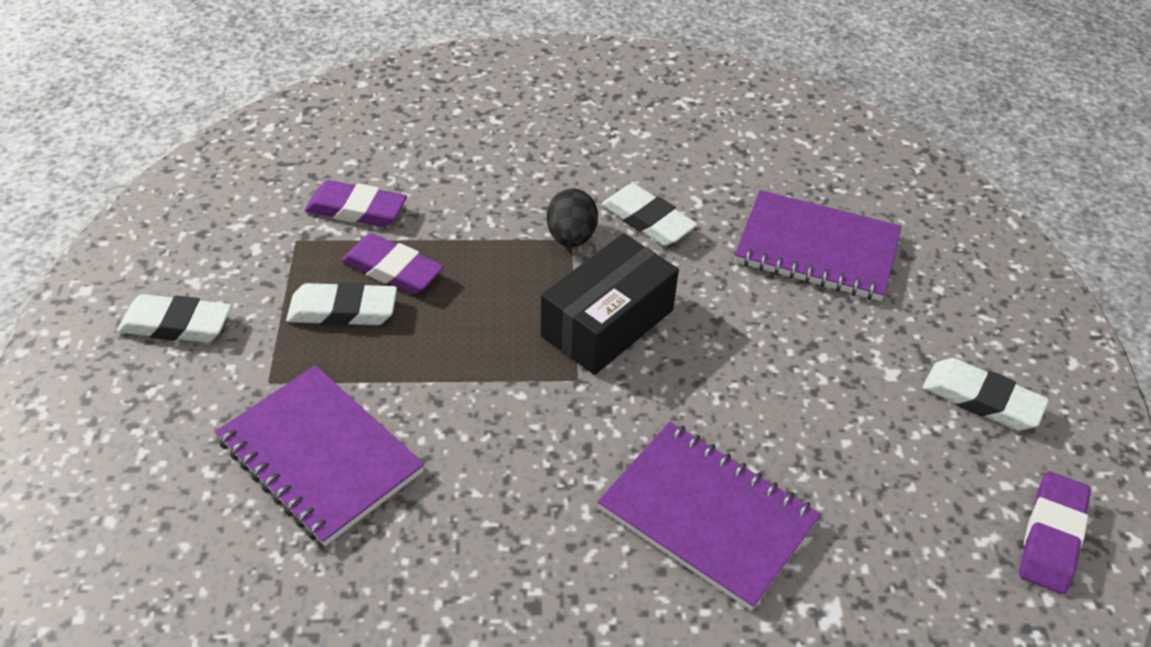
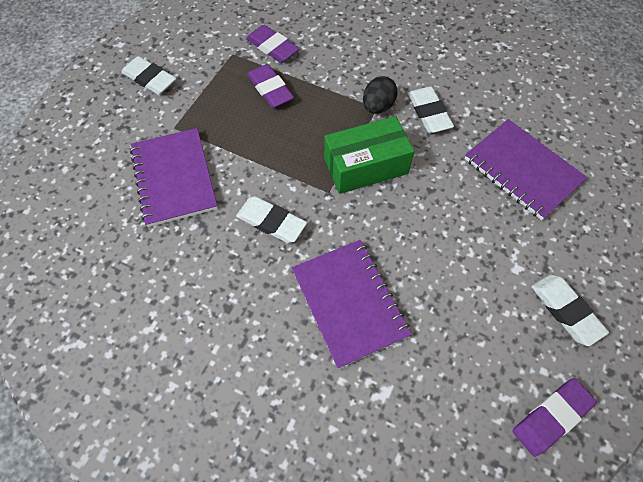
camera: 30 degrees right, 15 degrees up
white eraser [286,282,397,326] -> white eraser moved to [236,196,307,243]
black box [541,233,679,375] -> green box [324,116,414,194]

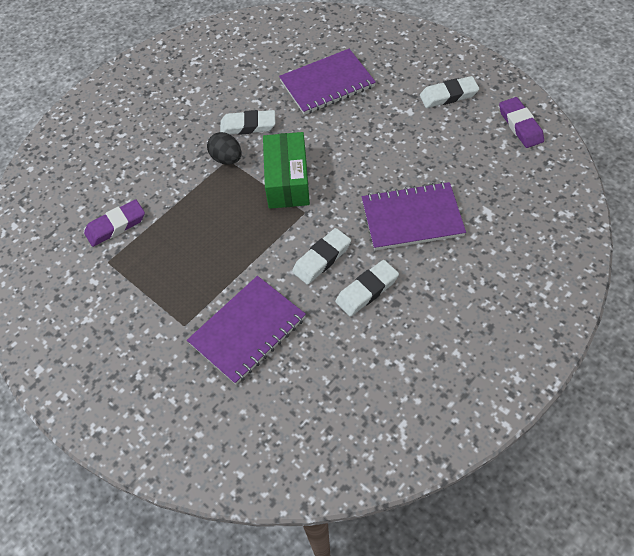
camera: 70 degrees left, 5 degrees down
white eraser [121,56,176,95] -> white eraser moved to [335,260,399,316]
purple notebook [130,128,218,227] -> purple notebook turned 45 degrees counterclockwise [187,276,306,385]
purple eraser [247,64,294,108] -> none

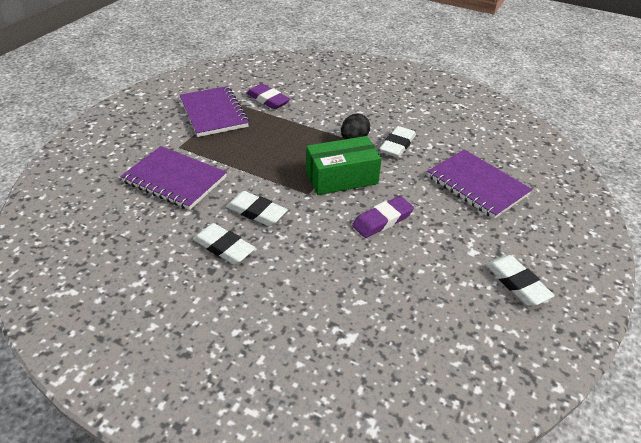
camera: 70 degrees right, 15 degrees down
white eraser [220,110,275,135] -> white eraser turned 45 degrees clockwise [379,126,416,158]
purple notebook [362,182,466,250] -> purple notebook moved to [180,86,249,137]
purple eraser [499,97,544,148] -> purple eraser moved to [352,196,414,238]

